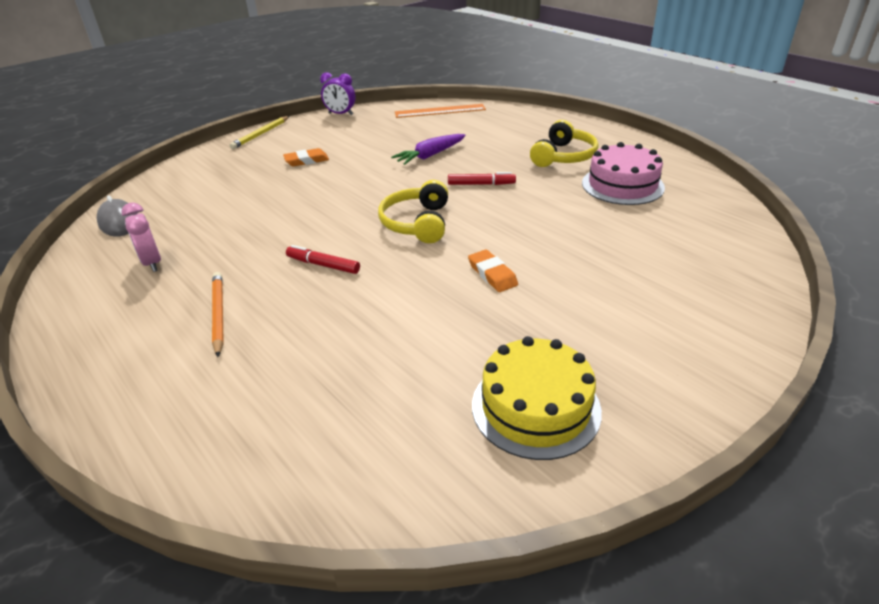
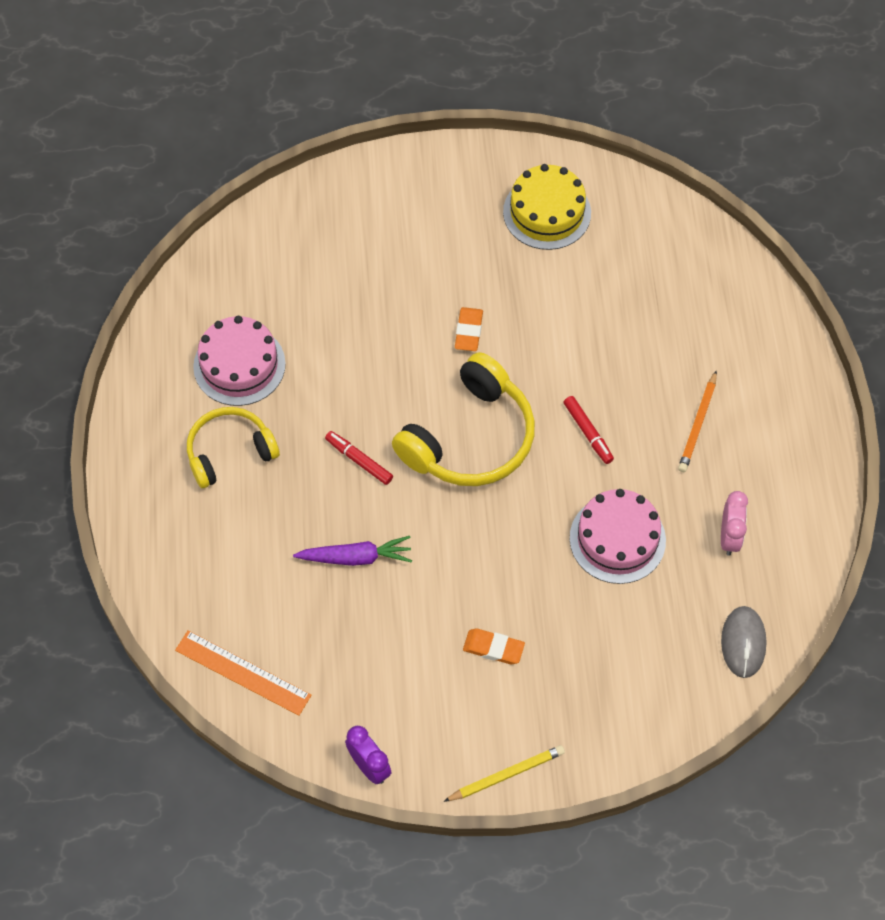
camera: 145 degrees left, 25 degrees up
yellow headphones [378,180,448,243] -> yellow headphones [392,352,535,486], size x1.54
none -> pink cake [570,489,666,584]

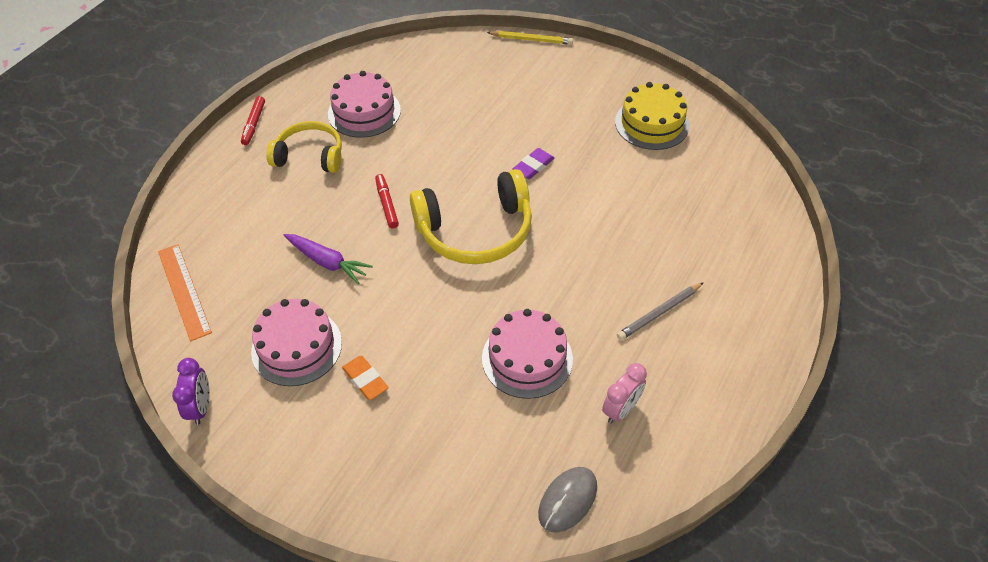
camera: 35 degrees right, 10 degrees down
yellow pencil [443,745,565,802] -> yellow pencil moved to [487,31,573,45]
orange eraser [455,307,483,351] -> purple eraser [513,148,555,179]
red marker [564,396,614,464] -> red marker moved to [241,96,265,145]
orange pencil [678,370,717,472] -> grey pencil [617,282,704,340]
none -> pink cake [251,299,342,386]

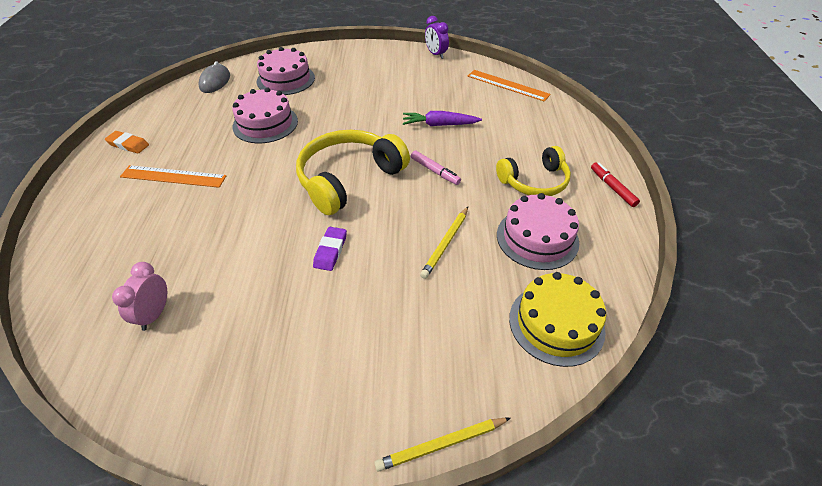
camera: 150 degrees right, 5 degrees down
pink cake [251,299,342,386] -> pink cake moved to [257,47,315,95]
orange eraser [342,356,389,400] -> orange eraser moved to [105,131,149,154]
red marker [375,174,399,228] -> pink marker [411,151,461,185]
pink clock [602,363,647,423] -> pink clock moved to [112,262,167,331]
yellow cake [615,82,689,150] -> yellow cake moved to [509,272,606,367]
grey pencil [617,282,704,340] -> orange ruler [120,165,226,188]
none -> yellow pencil [420,207,468,279]

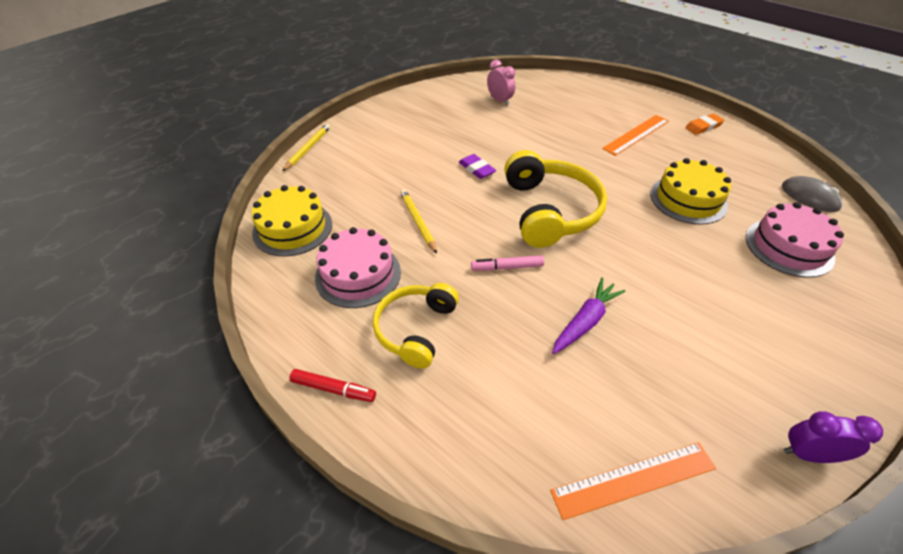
camera: 130 degrees right, 0 degrees up
pink cake [232,87,298,143] -> yellow cake [650,158,731,225]

